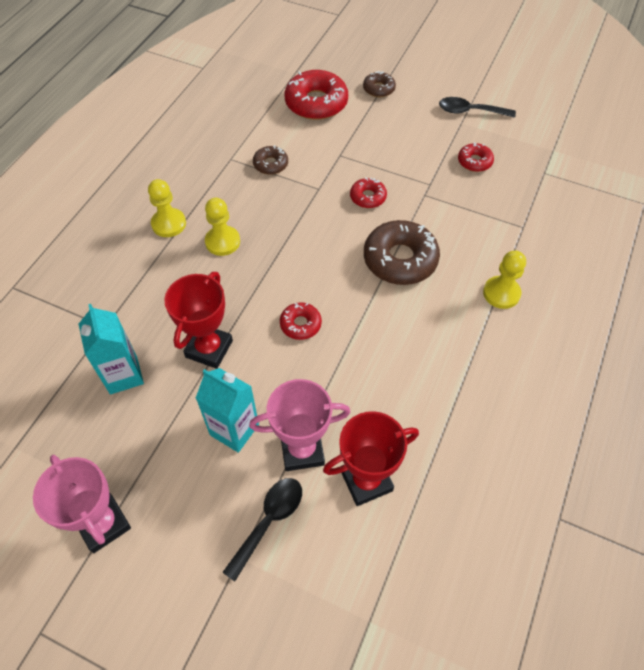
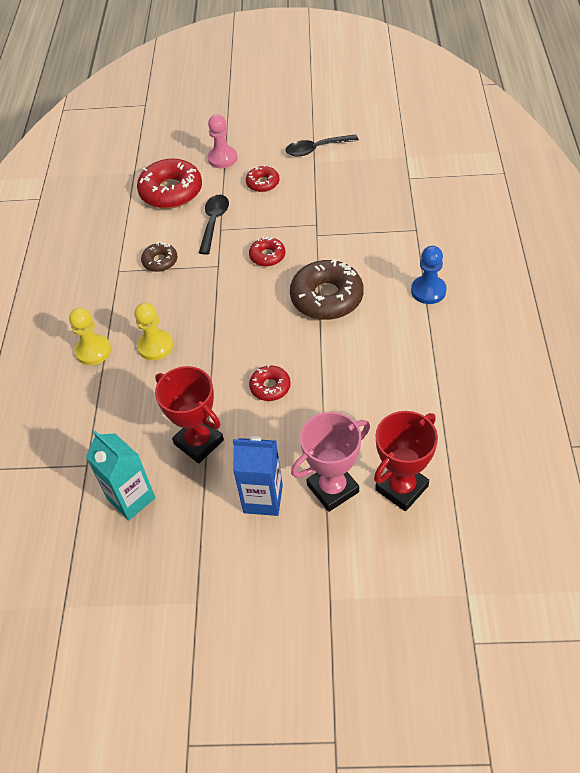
camera: 20 degrees left, 5 degrees down
pink trophy [33,455,131,553] -> none
red trophy [164,272,233,369] -> red trophy turned 45 degrees counterclockwise [155,366,224,464]
turquoise carton [196,368,259,453] -> blue carton [233,436,283,516]
black spoon [222,478,302,581] -> black spoon moved to [199,195,229,255]
brown donut [363,71,396,97] -> pink pawn [208,114,237,168]
red donut [458,142,494,172] -> red donut moved to [246,165,280,192]
yellow pawn [483,251,526,309] -> blue pawn [411,246,447,304]

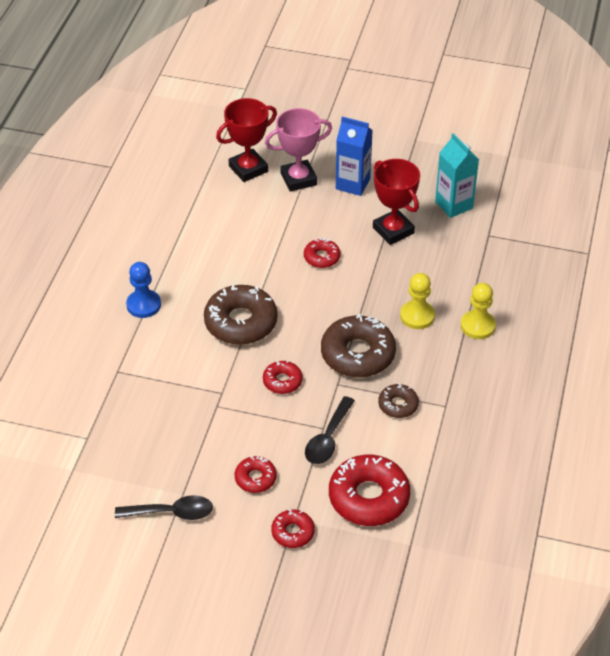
camera: 170 degrees left, 5 degrees down
pink pawn [208,114,237,168] -> red donut [271,510,315,548]
none -> brown donut [321,314,396,377]

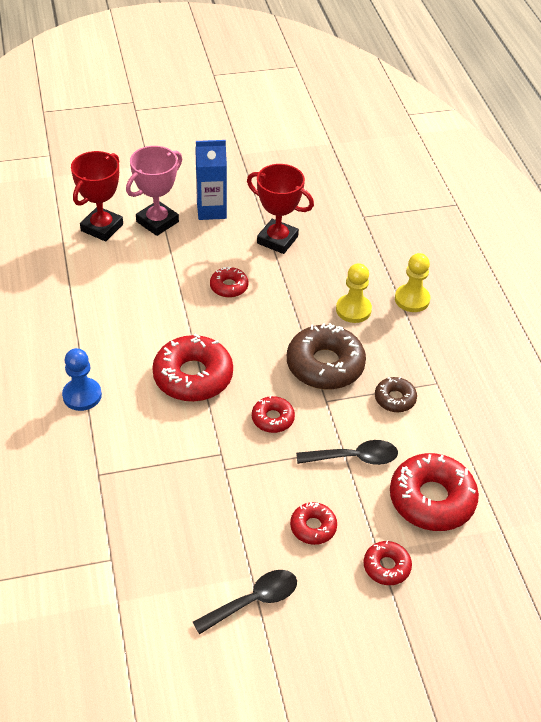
camera: 30 degrees left, 0 degrees up
brown donut [204,285,278,345] -> red donut [152,334,233,402]
black spoon [305,396,355,464] -> black spoon turned 90 degrees counterclockwise [296,440,398,465]
turquoise carton [435,133,479,218] -> none

